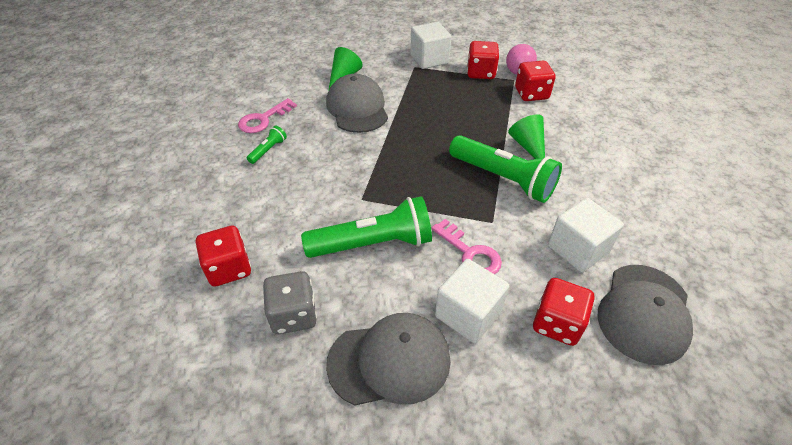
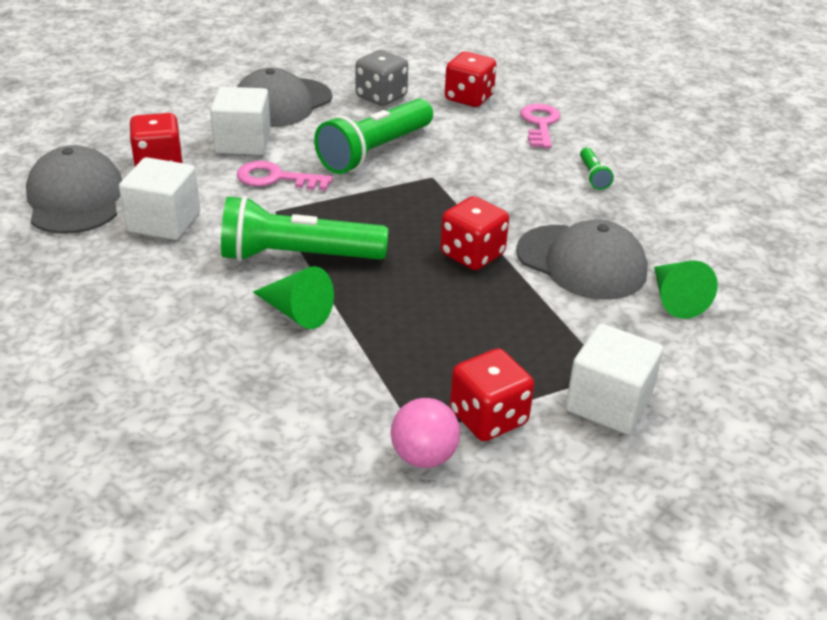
camera: 140 degrees right, 10 degrees down
pink key [238,98,297,133] -> pink key moved to [520,104,561,148]
red dice [515,61,556,101] -> red dice moved to [440,196,509,270]

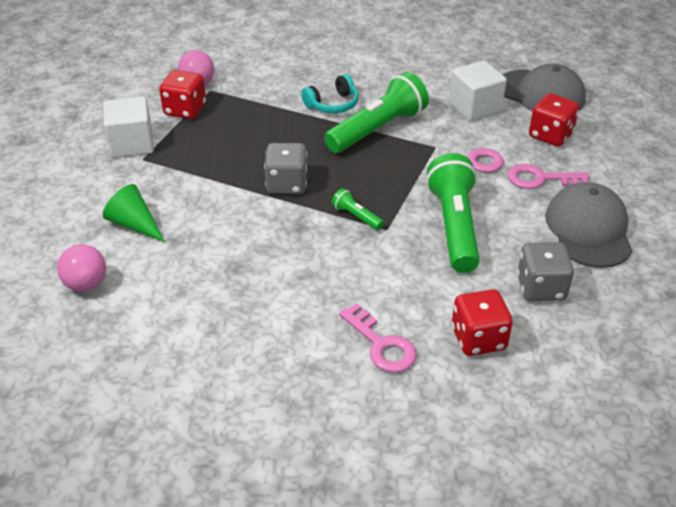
camera: 140 degrees right, 5 degrees up
white cube [210,87,271,155] -> pink key [508,164,589,189]
green cone [253,266,334,329] -> turquoise headphones [301,74,359,113]
red dice [440,196,509,270] -> grey dice [264,143,307,194]
grey cap [516,220,648,300] -> none
green flashlight [580,147,614,190] -> green flashlight moved to [332,188,384,230]
none -> pink ball [57,244,106,292]

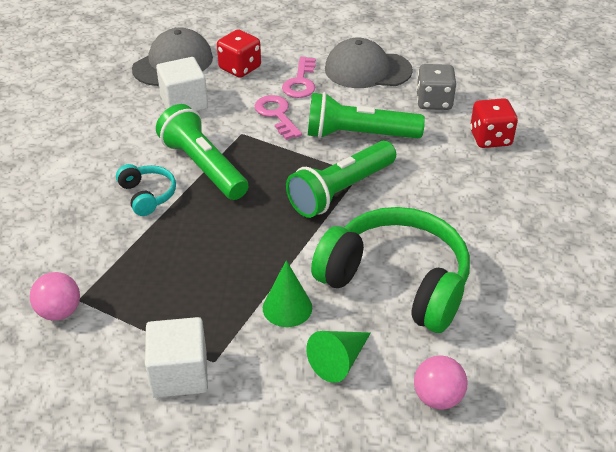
camera: 85 degrees left, 0 degrees up
red dice [159,70,206,119] -> none
grey dice [264,143,307,194] -> none
green flashlight [332,188,384,230] -> green flashlight [286,141,396,218], size x2.26
pink key [339,303,417,373] -> none
none -> green cone [263,260,312,327]
none -> green headphones [311,207,470,333]

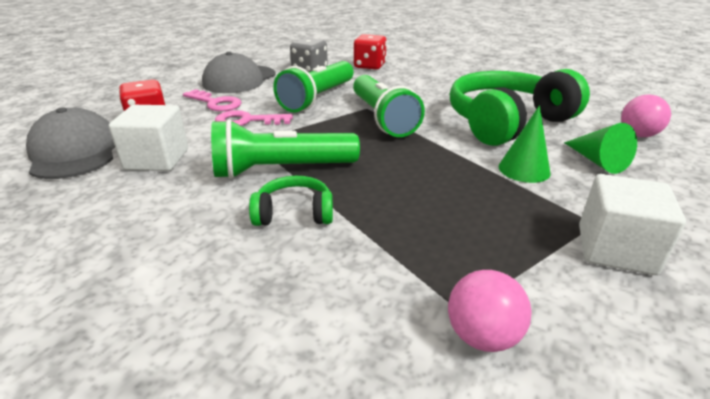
camera: 65 degrees left, 10 degrees down
turquoise headphones [116,164,176,216] -> green headphones [249,176,333,226]

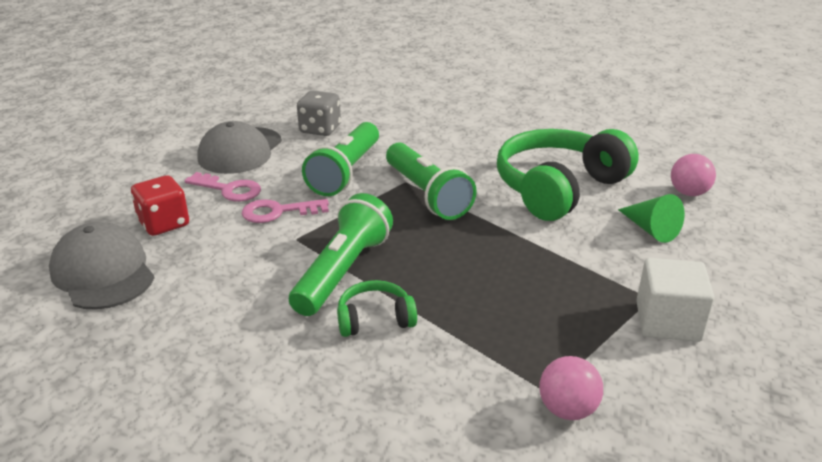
camera: 10 degrees left, 0 degrees up
white cube [109,105,188,171] -> none
green flashlight [211,119,360,179] -> green flashlight turned 135 degrees clockwise [289,193,393,316]
red dice [353,34,387,70] -> none
green cone [499,105,550,183] -> none

